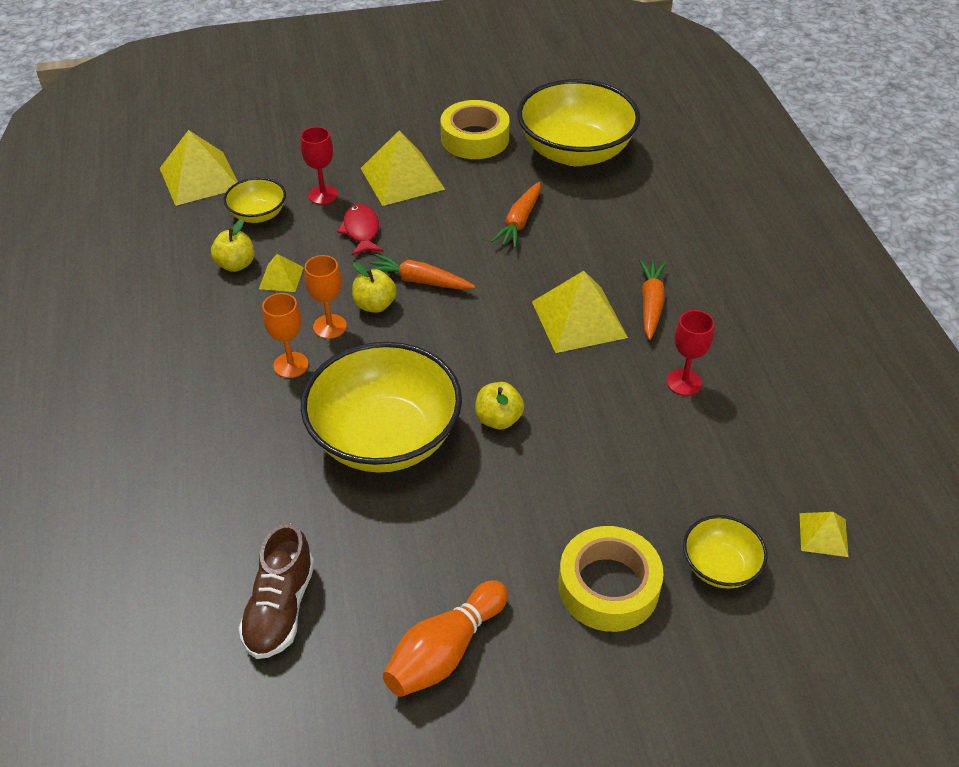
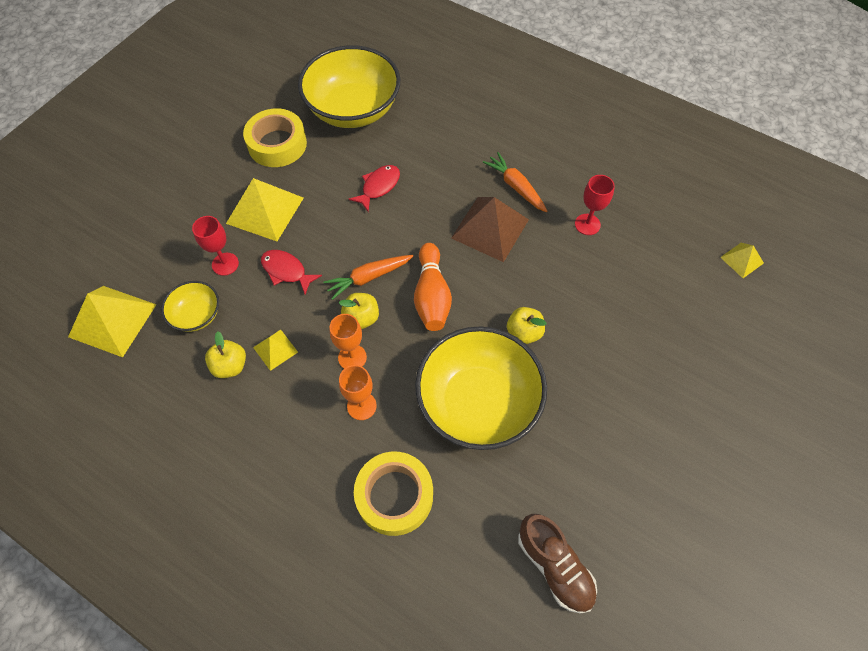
camera: 45 degrees left, 15 degrees up
orange bowling pin [383,580,508,697] -> orange bowling pin moved to [414,243,452,331]
orange carrot [491,182,541,248] -> red fish [349,165,400,211]
yellow pyramid [532,271,628,353] -> brown pyramid [451,197,529,262]
yellow tape [558,526,664,632] -> yellow tape moved to [354,451,433,536]
yellow bowl [683,515,768,589] -> none

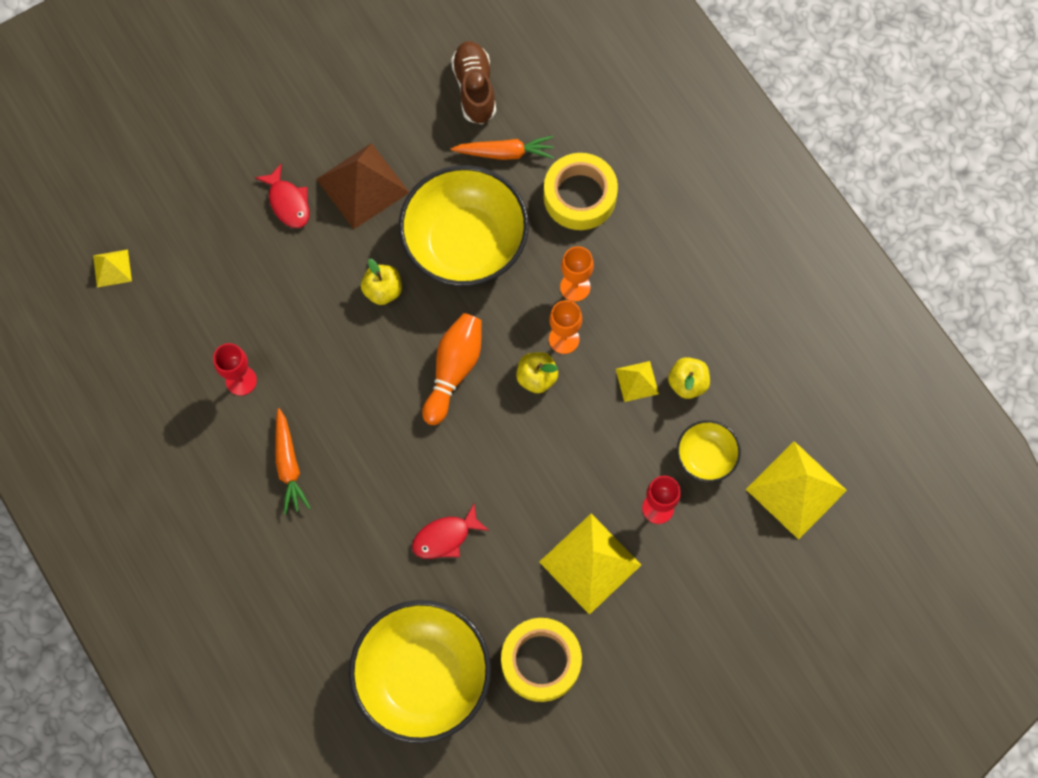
camera: 155 degrees left, 10 degrees up
red fish [261,250,322,294] -> red fish moved to [255,163,310,228]
orange carrot [323,255,413,300] -> orange carrot moved to [451,136,554,160]
brown pyramid [451,197,529,262] -> brown pyramid moved to [316,143,410,229]

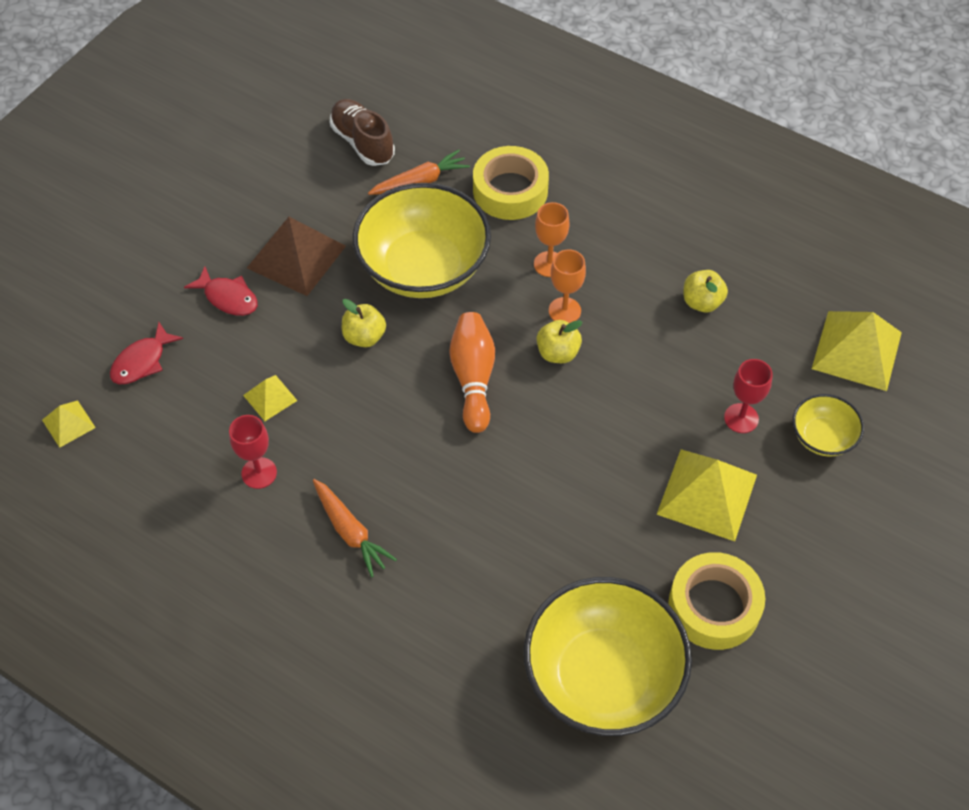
camera: 25 degrees left, 15 degrees down
red fish [412,504,489,559] -> red fish moved to [110,322,183,384]
yellow pyramid [616,361,659,402] -> yellow pyramid moved to [243,375,298,421]
yellow bowl [677,420,741,482] -> yellow bowl moved to [793,394,864,457]

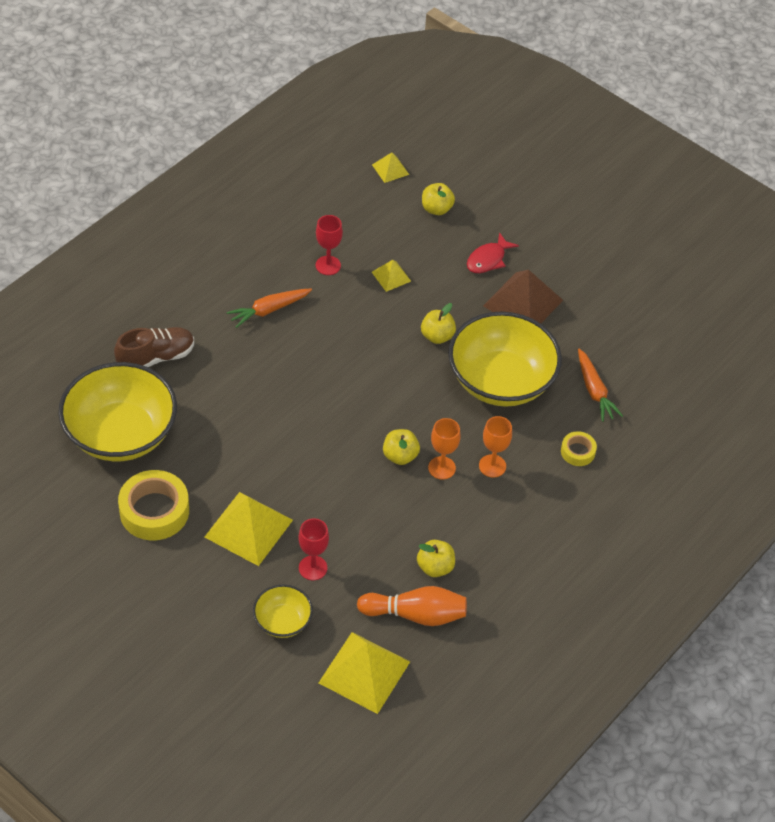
camera: 95 degrees right, 5 degrees down
red fish [110,322,183,384] -> yellow apple [422,183,455,215]
brown shoe [330,99,395,166] -> brown shoe moved to [114,327,194,367]
orange bowling pin [449,312,495,433] -> orange bowling pin moved to [357,586,467,626]
yellow tape [473,146,549,220] -> yellow tape [561,431,597,466], size x0.52

